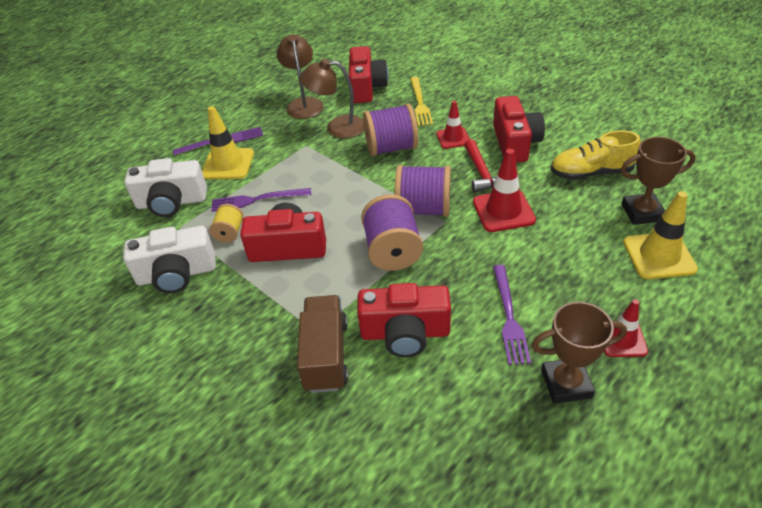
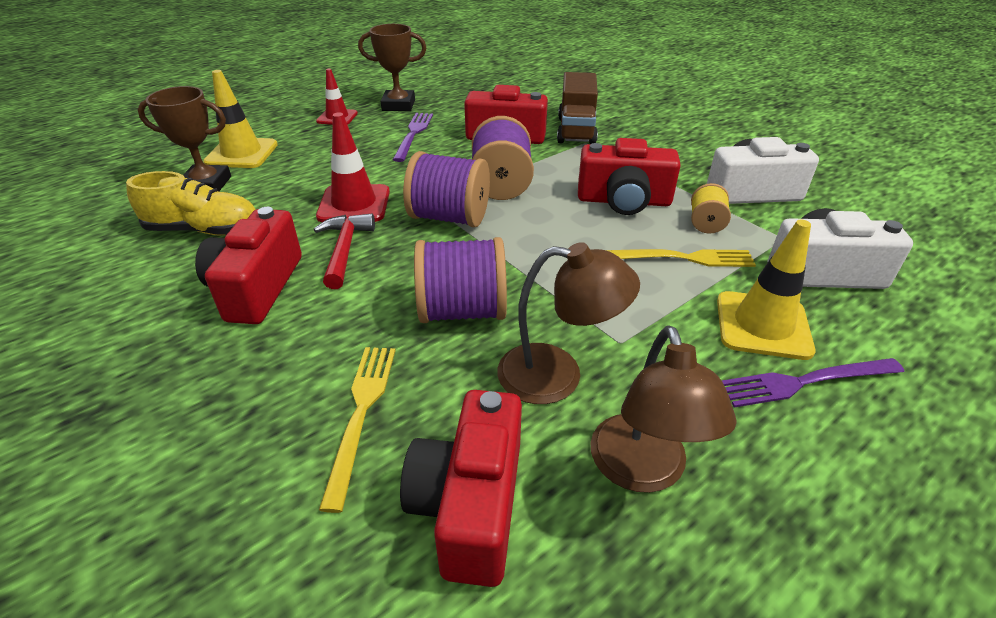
camera: 175 degrees left, 5 degrees down
purple fork [211,188,311,212] -> yellow fork [606,249,756,267]
red traffic cone [436,101,470,149] -> none

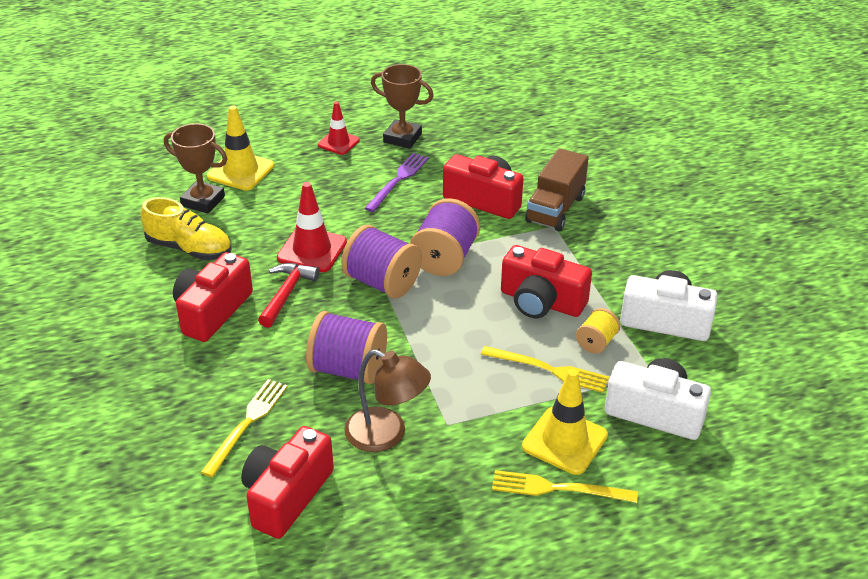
camera: 20 degrees right, 0 degrees up
brown lamp [590,325,737,493] -> none
purple fork [722,358,904,407] -> yellow fork [492,470,638,503]

